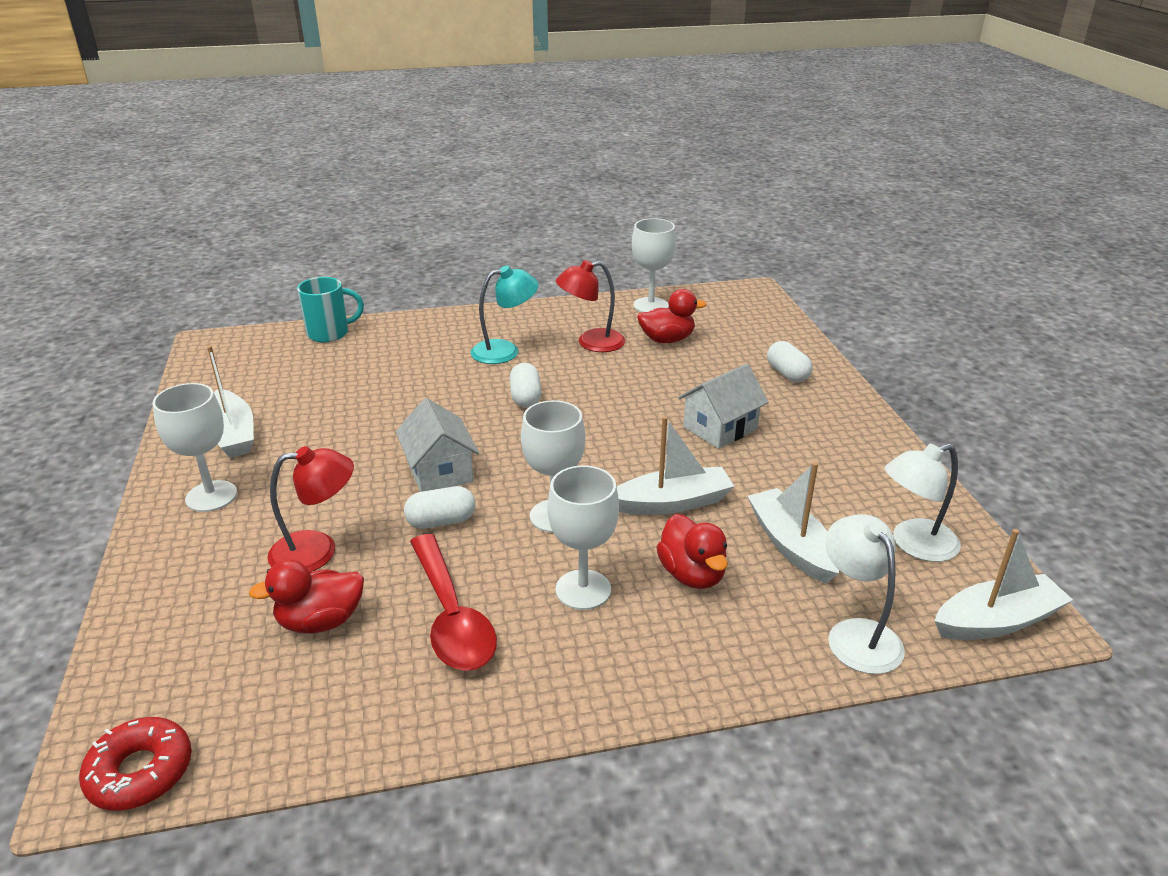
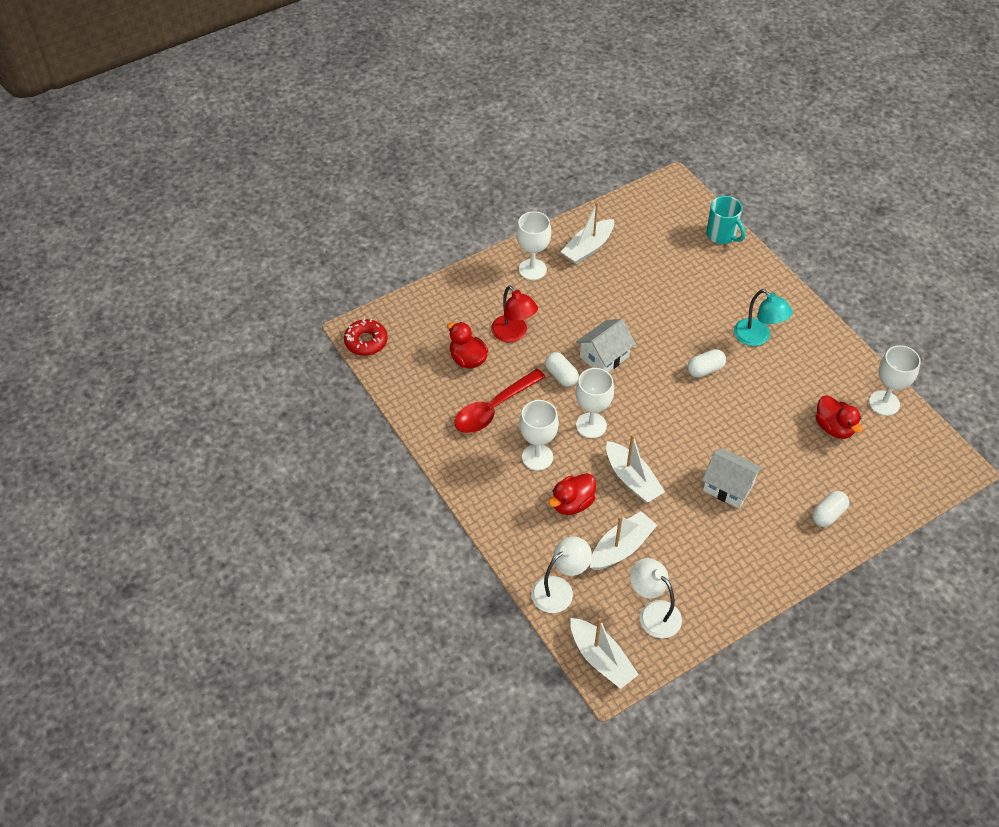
camera: 70 degrees right, 20 degrees up
red lamp [556,260,625,352] -> none

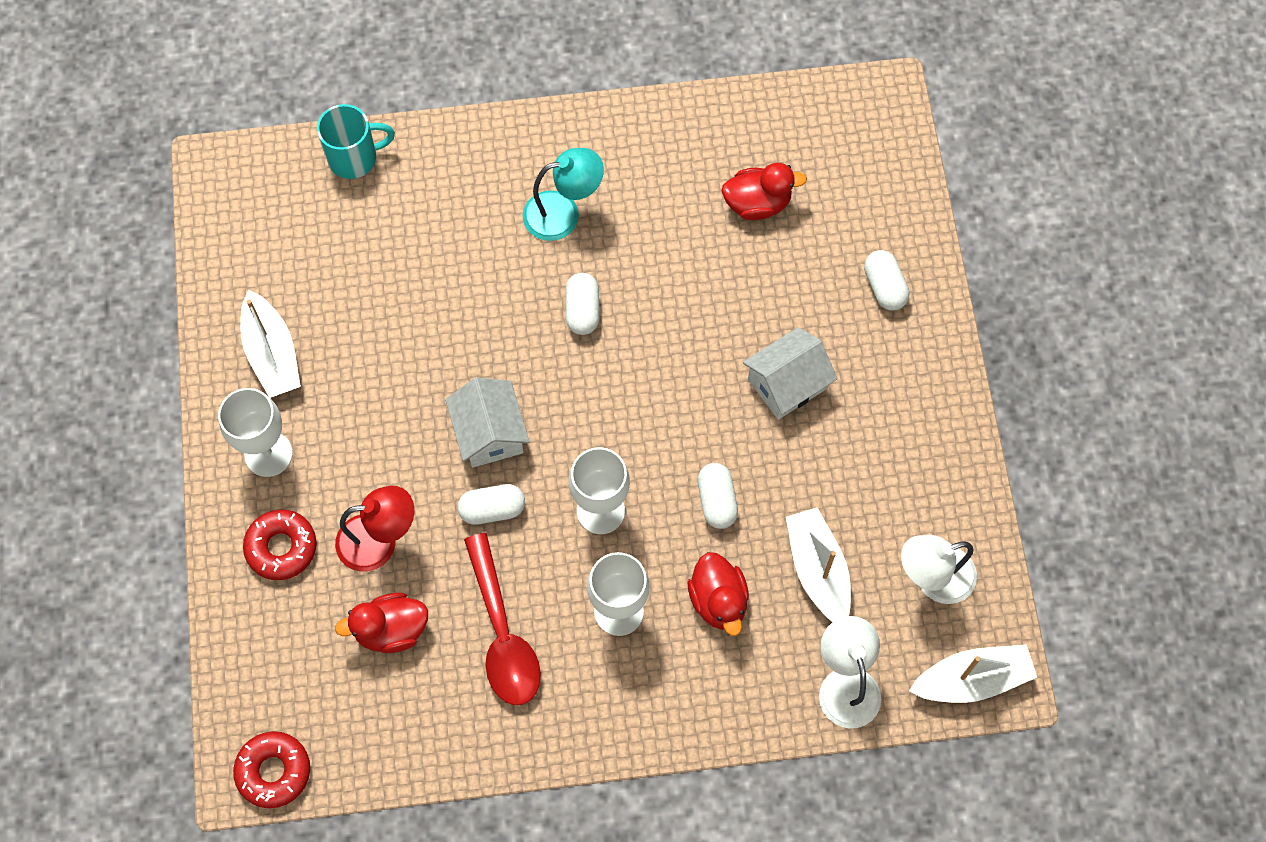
camera: 65 degrees left, 15 degrees up
white boat [606,434,665,503] -> white capsule [698,463,738,529]
white goblet [869,345,921,416] -> none
none -> red donut [243,510,317,580]

